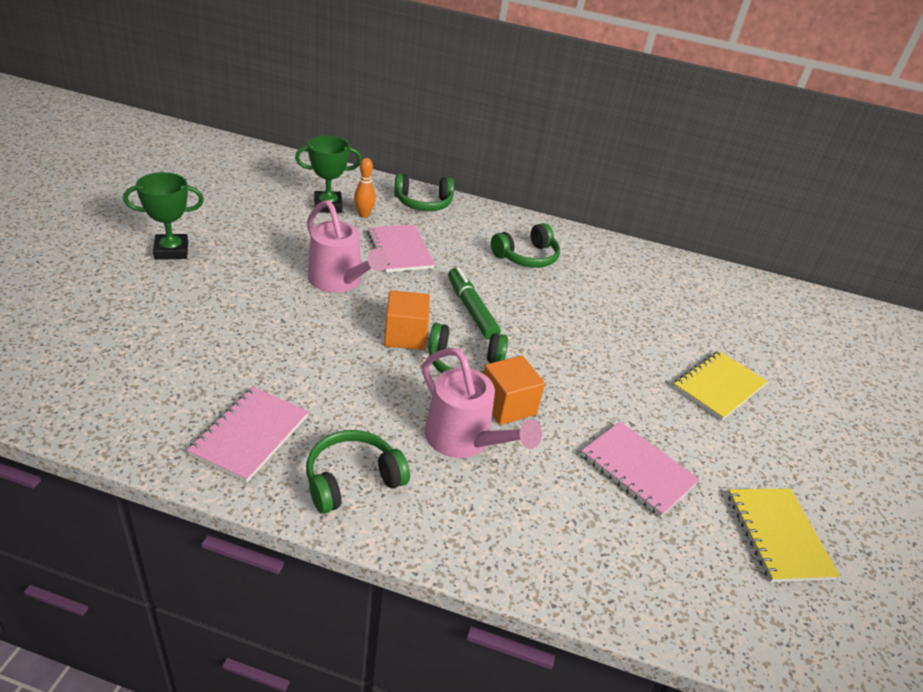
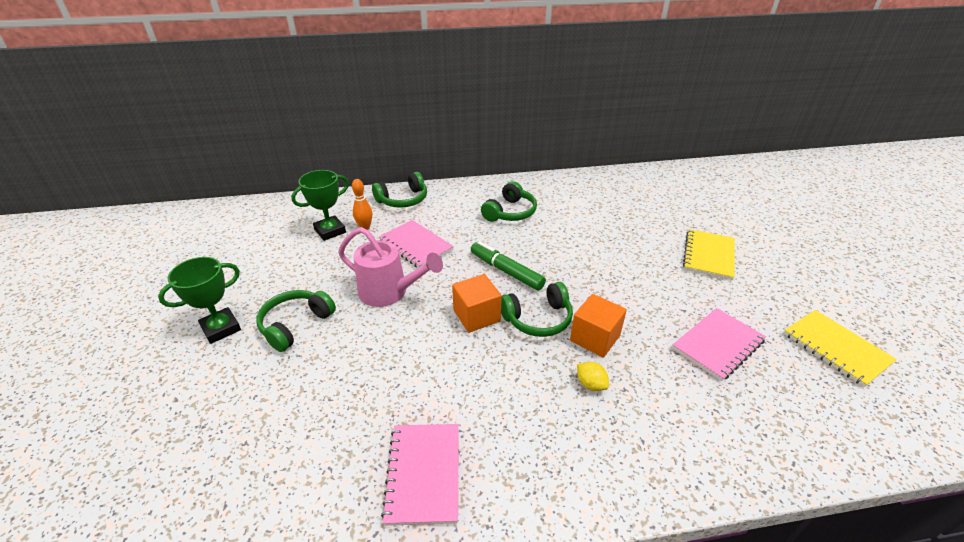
camera: 20 degrees left, 0 degrees up
green headphones [306,430,410,514] -> green headphones moved to [256,290,336,352]
pink watering can [422,348,542,458] -> yellow lemon [577,362,609,391]
pink notebook [581,422,700,517] -> pink notebook turned 60 degrees counterclockwise [672,308,766,381]

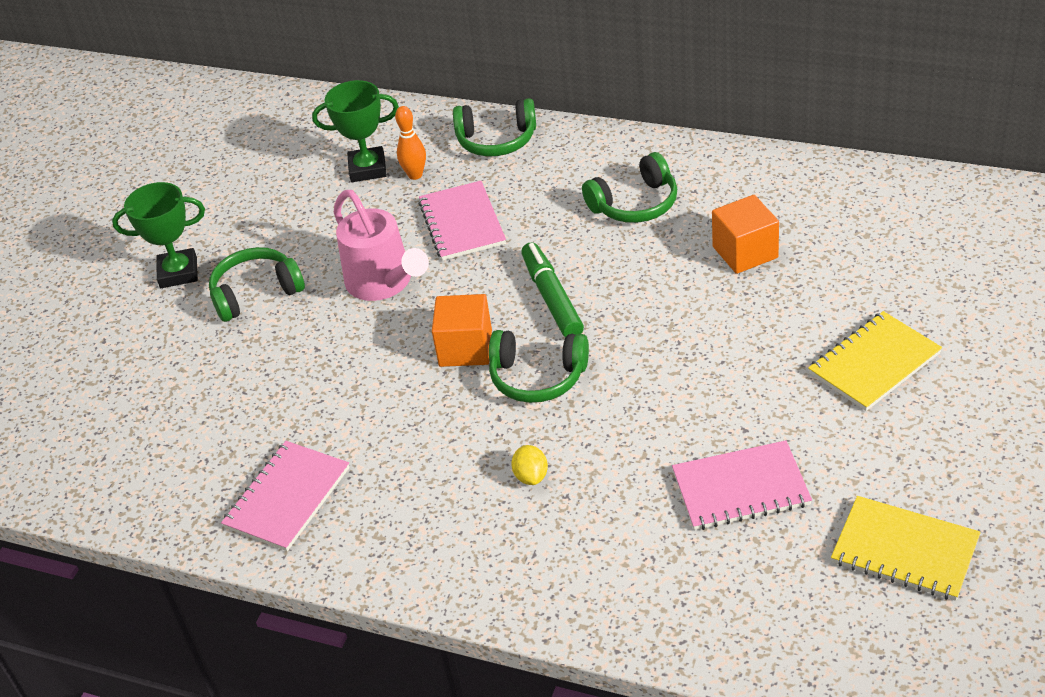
camera: 35 degrees right, 5 degrees up
orange cube [570,294,627,357] -> orange cube moved to [712,195,779,274]
yellow notebook [784,310,897,387] -> yellow notebook turned 60 degrees counterclockwise [831,496,981,601]

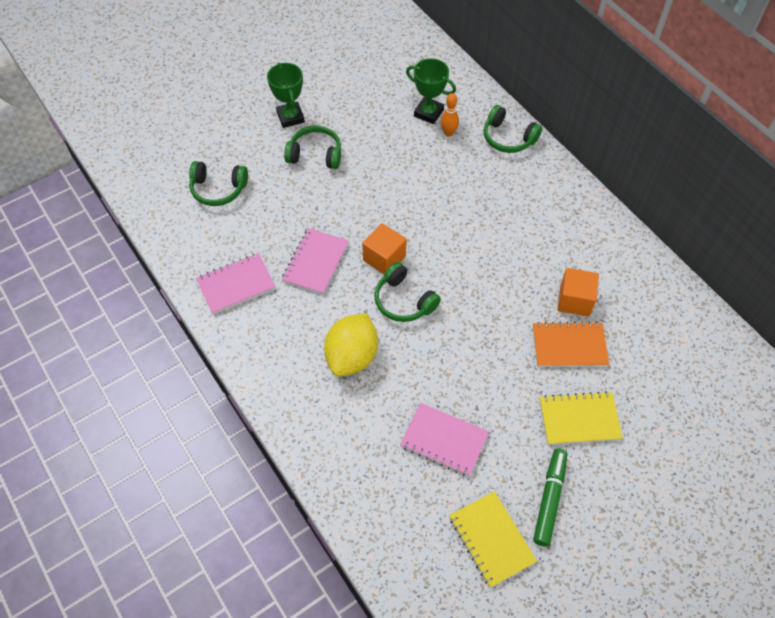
camera: 30 degrees right, 15 degrees up
green trophy [112,182,205,288] -> green trophy turned 45 degrees clockwise [267,62,305,128]
pink watering can [334,190,429,301] -> none
pink notebook [418,181,506,261] -> pink notebook moved to [282,228,349,295]
yellow lemon [511,445,548,485] -> yellow lemon [324,313,378,377], size x2.37
green marker [521,242,584,337] -> green marker moved to [533,448,567,547]
green headphones [582,152,677,223] -> green headphones moved to [189,161,248,206]
none -> orange notebook [533,321,609,367]

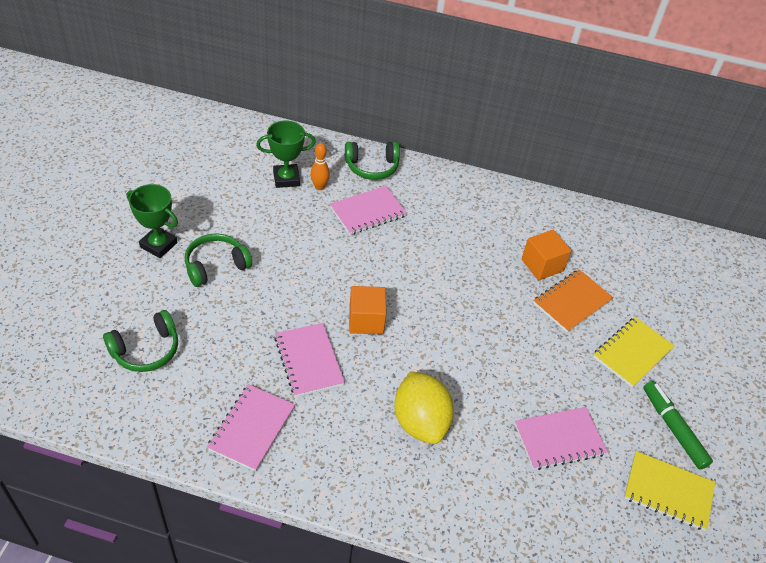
camera: 45 degrees left, 10 degrees down
green headphones [374,262,441,322] -> none
none -> pink notebook [330,186,407,235]

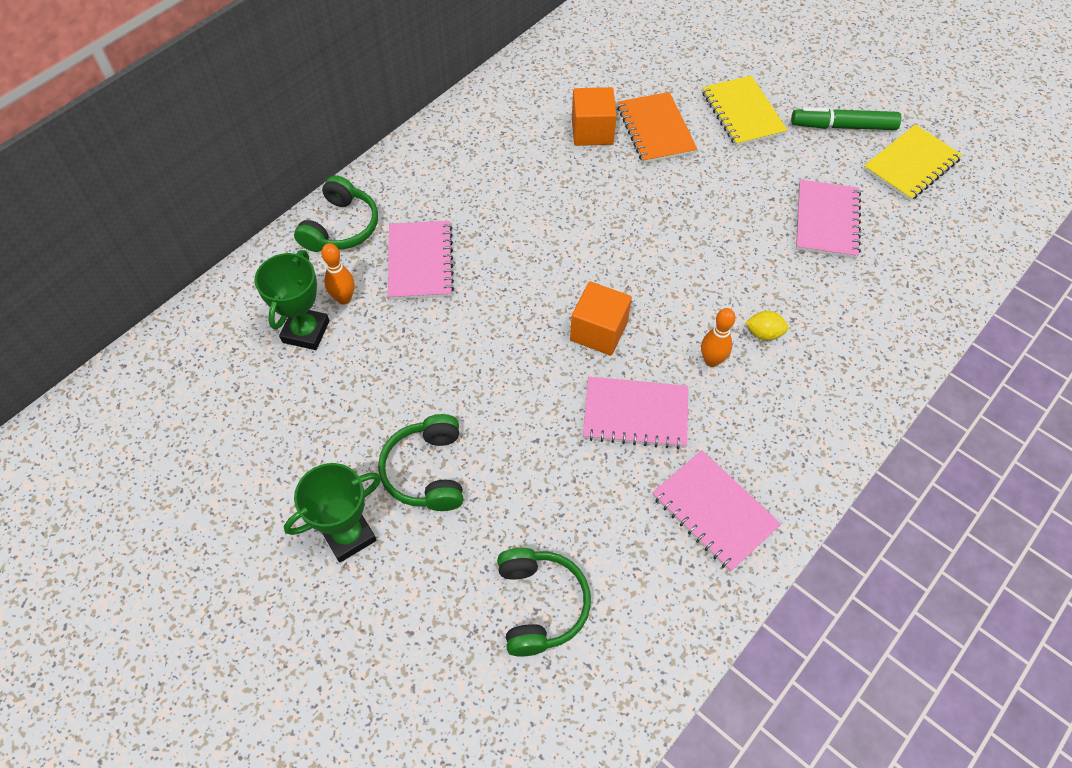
camera: 60 degrees left, 10 degrees up
yellow lemon [394,371,454,444] -> yellow lemon [745,311,788,340], size x0.42
none -> orange bowling pin [701,308,735,367]

